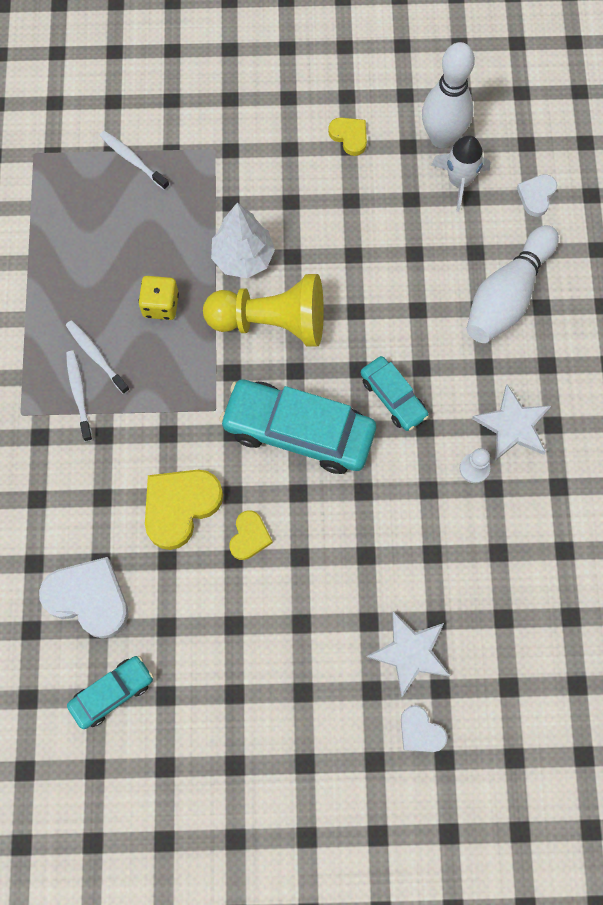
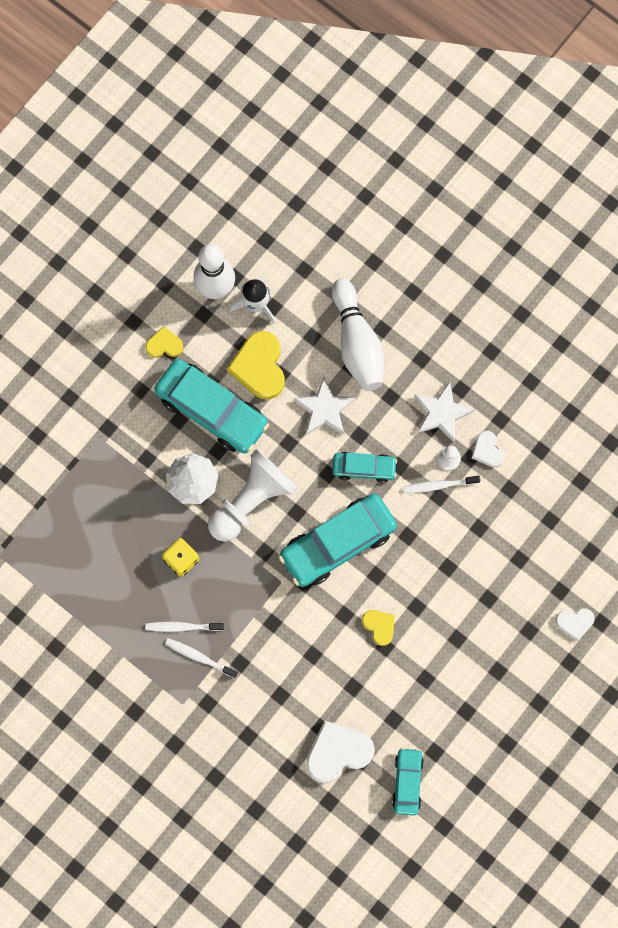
camera: 50 degrees left, 5 degrees up
white toothbrush [100,131,169,190] -> white toothbrush moved to [403,476,480,493]
yellow heart [145,470,223,550] -> yellow heart moved to [227,331,285,400]
yellow pawn [203,274,324,346] -> white pawn [208,449,298,542]
white star [367,611,451,697] -> white star moved to [293,377,356,435]
white heart [517,174,557,217] -> white heart moved to [472,431,505,467]
none -> turquoise car [154,359,269,454]

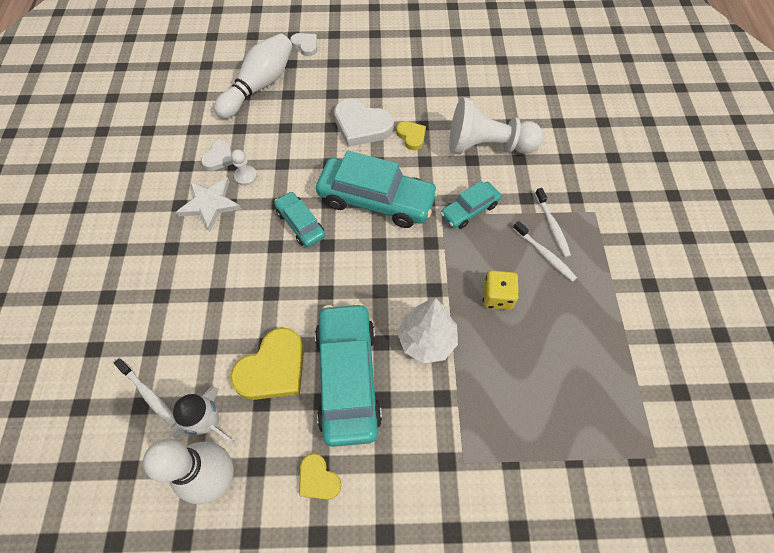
camera: 130 degrees left, 15 degrees down
white pawn [208,449,298,542] -> white pawn moved to [449,97,543,154]
white star [293,377,356,435] -> none
white heart [306,720,375,783] -> white heart moved to [334,98,394,147]
white bowling pin [332,278,384,391] -> white bowling pin moved to [214,34,292,119]
yellow heart [362,610,395,646] -> yellow heart turned 135 degrees clockwise [396,121,426,150]
turquoise car [392,748,424,816] -> turquoise car moved to [440,181,501,229]
white toothbrush [403,476,480,493] -> white toothbrush moved to [114,358,177,427]

